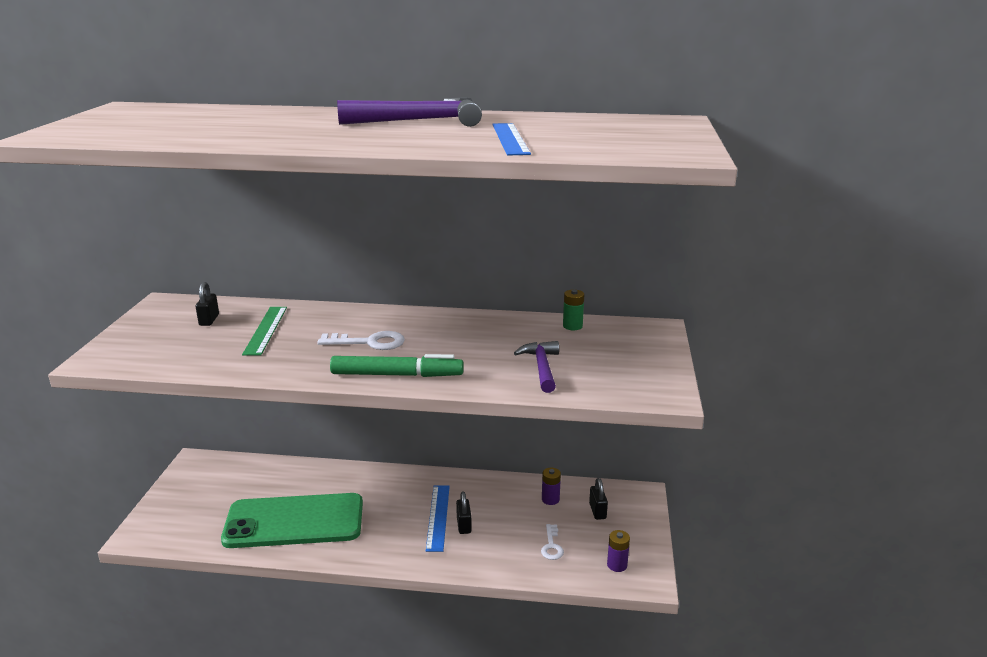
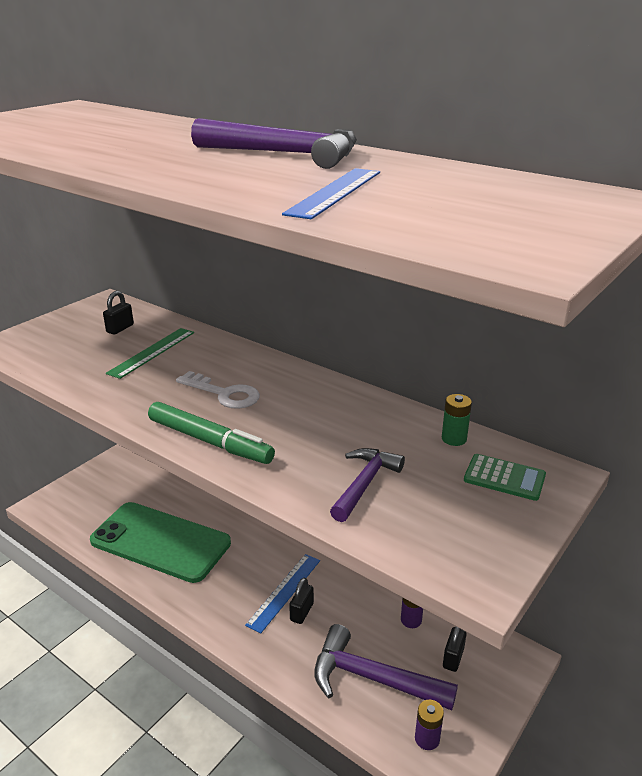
camera: 30 degrees right, 5 degrees up
white key [541,524,564,560] -> purple hammer [314,624,458,710]
none -> green calculator [464,454,546,501]

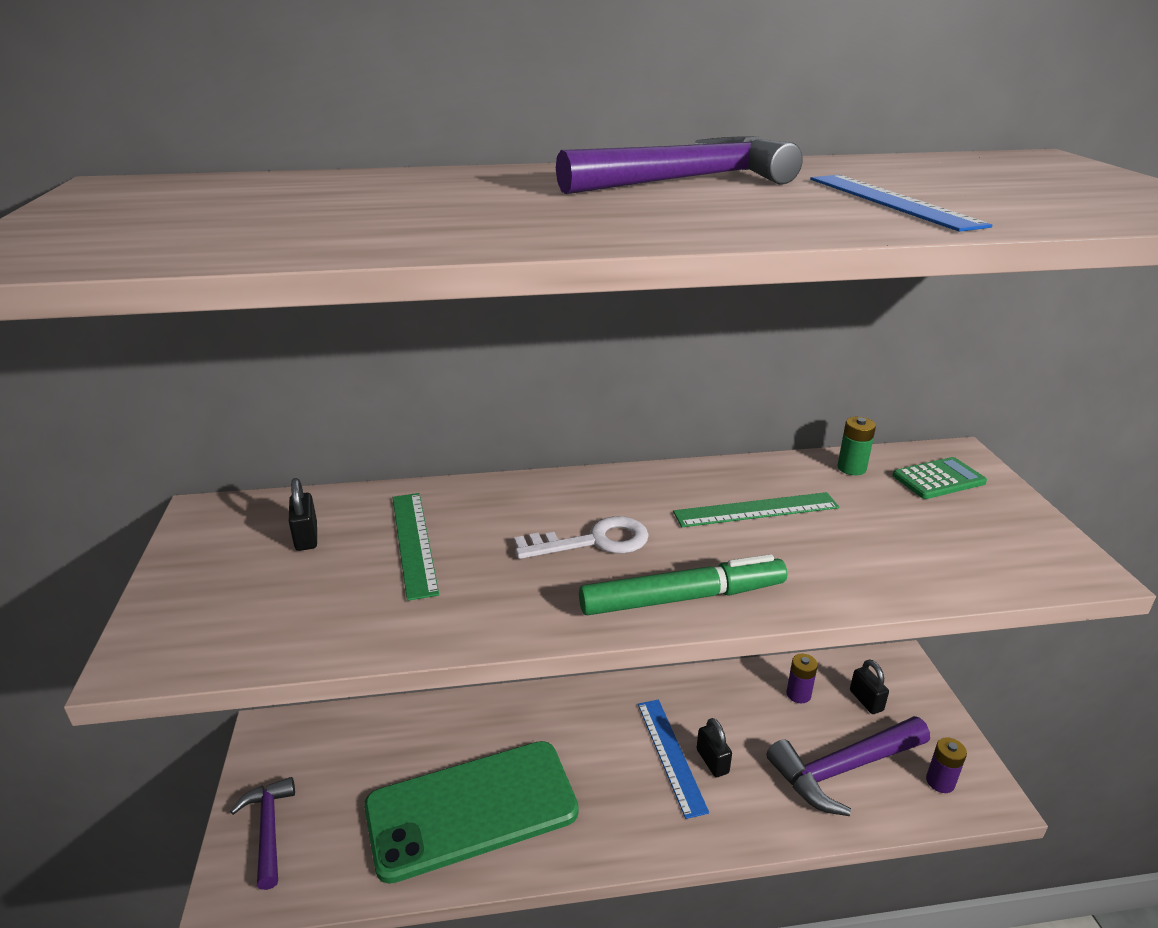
camera: 45 degrees left, 0 degrees up
purple hammer [330,448,405,522] -> purple hammer moved to [230,777,295,890]
none -> green ruler [673,492,839,527]

